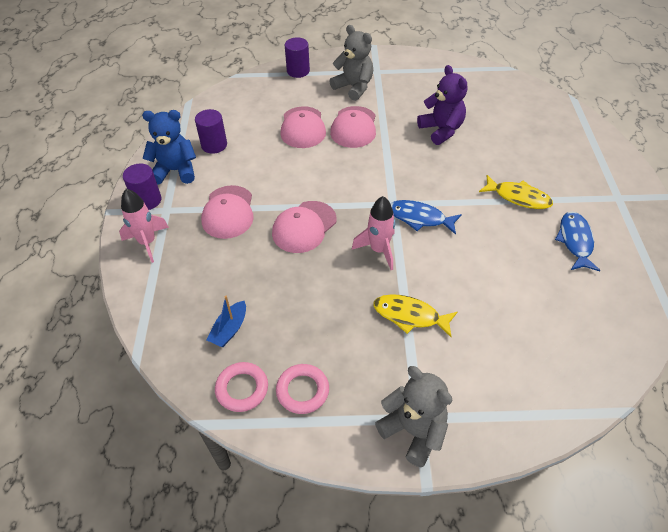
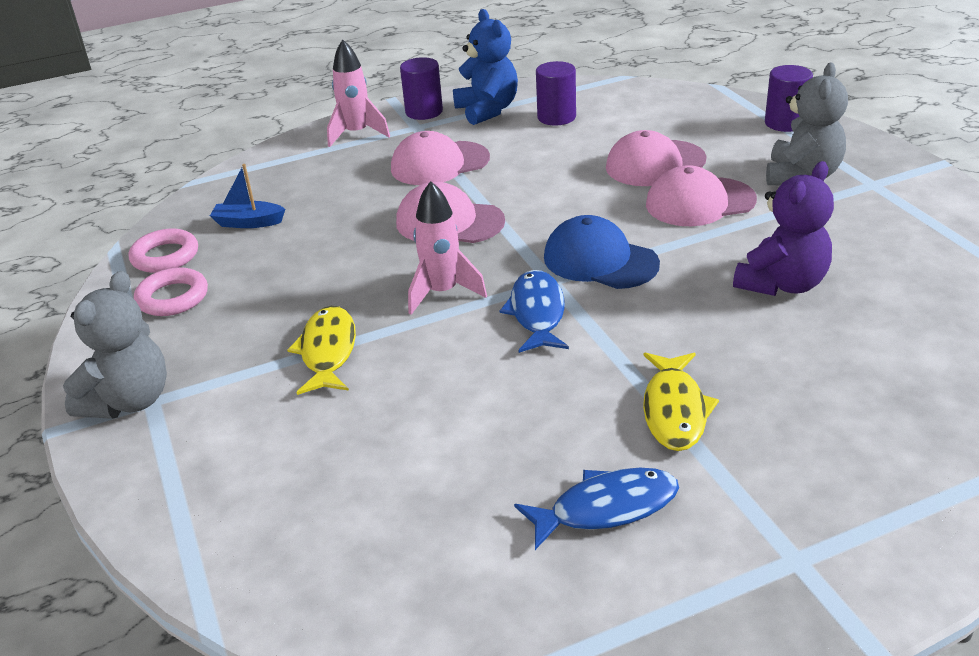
camera: 70 degrees right, 15 degrees down
none -> blue cap [544,215,660,289]

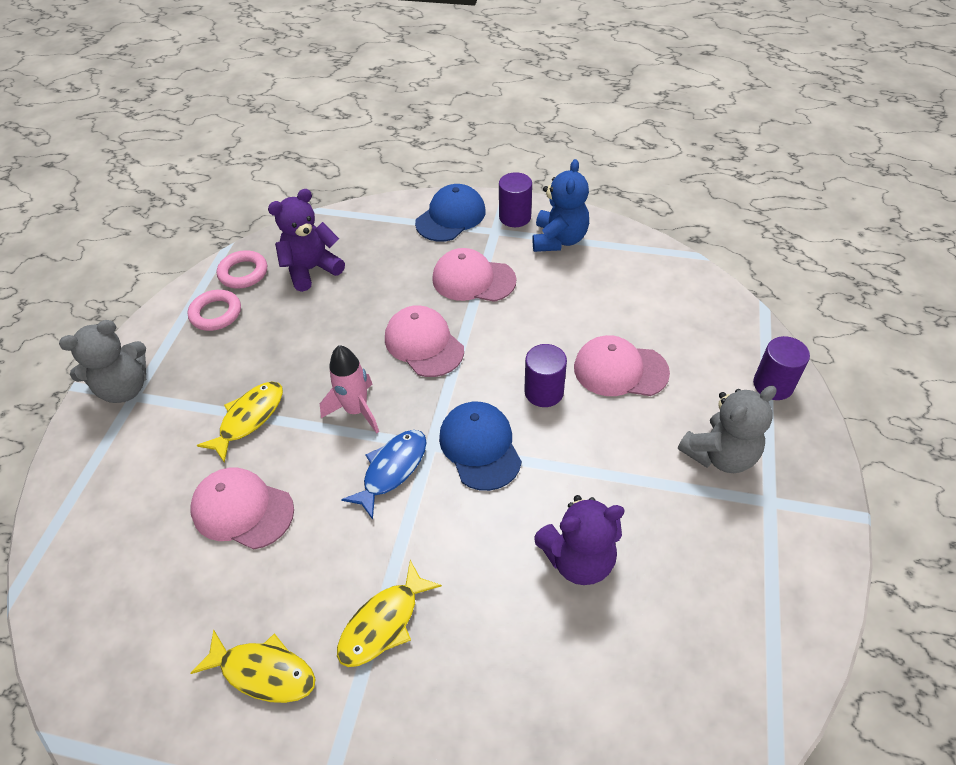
camera: 35 degrees right, 15 degrees up
blue boat [210,164,285,228] -> purple teddy bear [268,189,345,292]
pink rocket [327,39,390,147] -> blue cap [415,184,486,242]
blue fish [514,468,679,550] -> yellow fish [191,629,316,703]
purple cylinder [536,61,576,126] -> purple cylinder moved to [524,344,567,407]
pink cap [646,165,757,226] -> pink cap moved to [190,468,294,550]

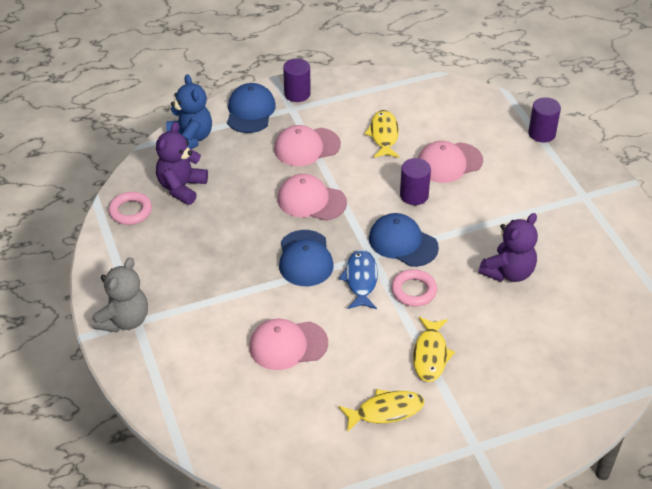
camera: 35 degrees left, 5 degrees down
pink ring [187,290,241,331] -> pink ring moved to [391,269,437,307]
yellow fish [196,382,283,463] -> yellow fish moved to [364,110,399,158]
pink rocket [320,345,379,433] -> blue cap [279,230,334,286]
blue teddy bear [532,159,589,252] -> blue teddy bear moved to [166,74,212,149]
grey teddy bear [678,386,777,473] -> none

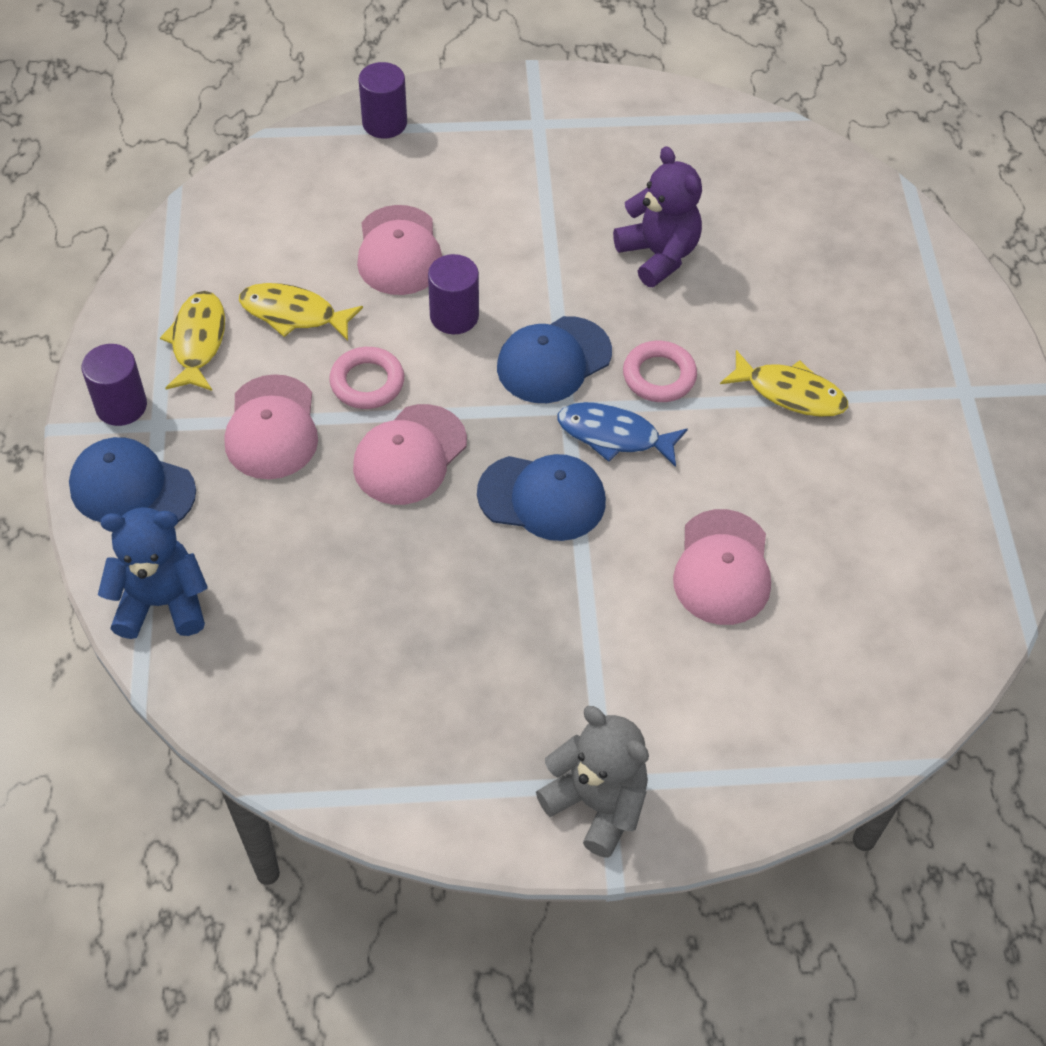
camera: 75 degrees left, 10 degrees up
pink ring [109,192,152,225] -> pink ring moved to [329,347,404,409]
purple teddy bear [156,122,208,205] -> none
yellow fish [338,389,424,432] -> yellow fish moved to [160,291,225,391]

